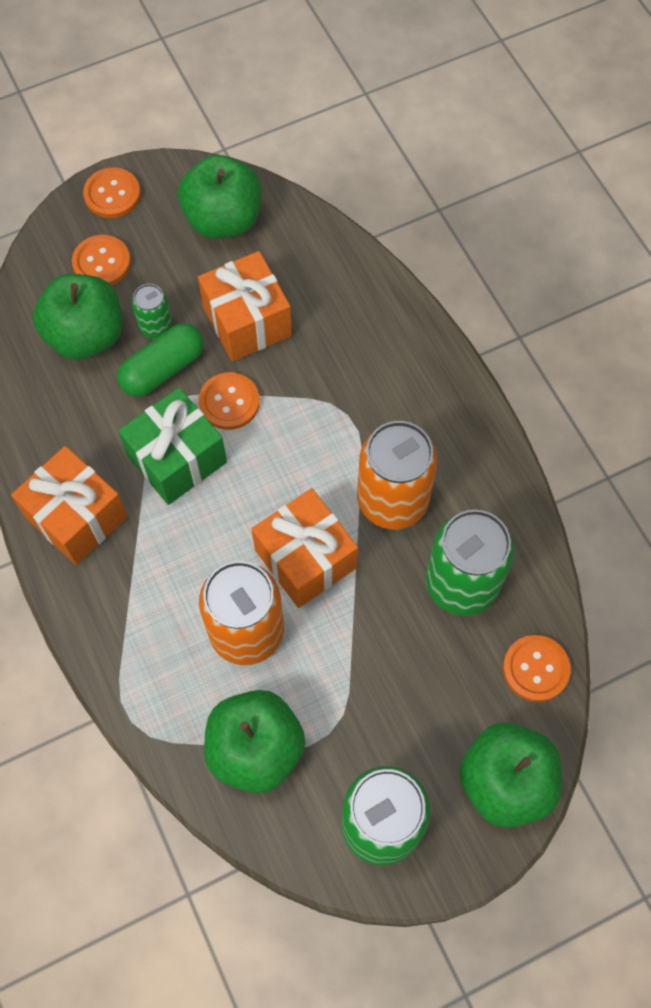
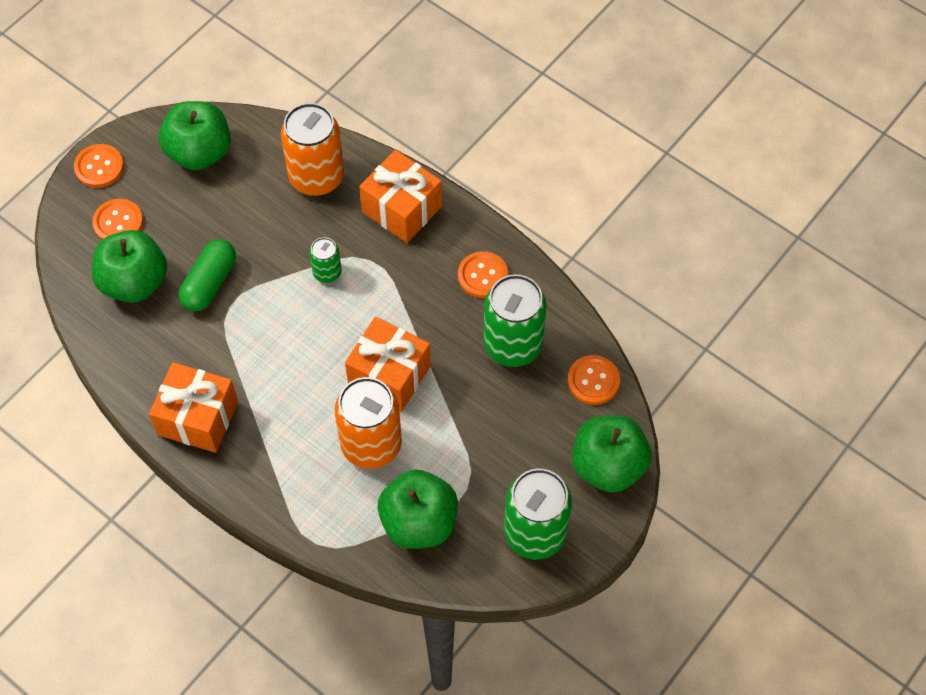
camera: 25 degrees left, 5 degrees down
green gift [118,388,227,505] -> none
green can [132,284,172,339] -> green can moved to [309,237,342,283]
orange gift [198,251,292,362] -> orange gift moved to [359,150,442,243]
orange button [199,372,260,430] -> orange button moved to [458,251,508,298]
orange can [357,421,438,530] -> orange can moved to [281,103,344,196]

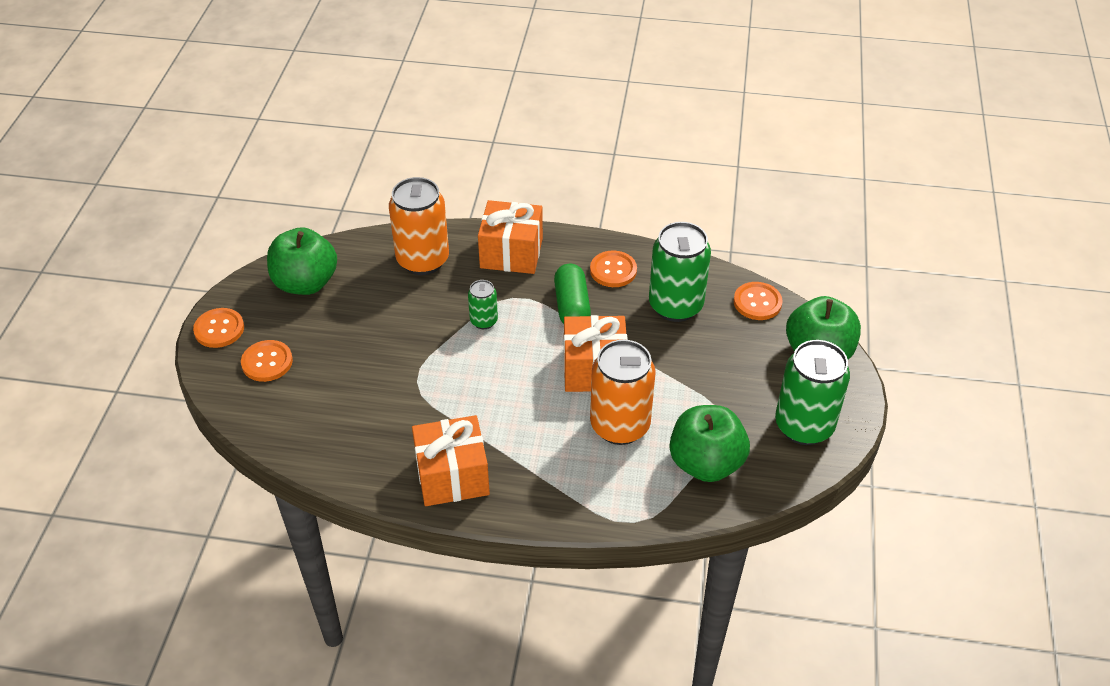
camera: 30 degrees left, 15 degrees down
green apple [92,230,167,303] -> none
green capsule [179,239,236,312] -> green capsule moved to [554,264,591,324]

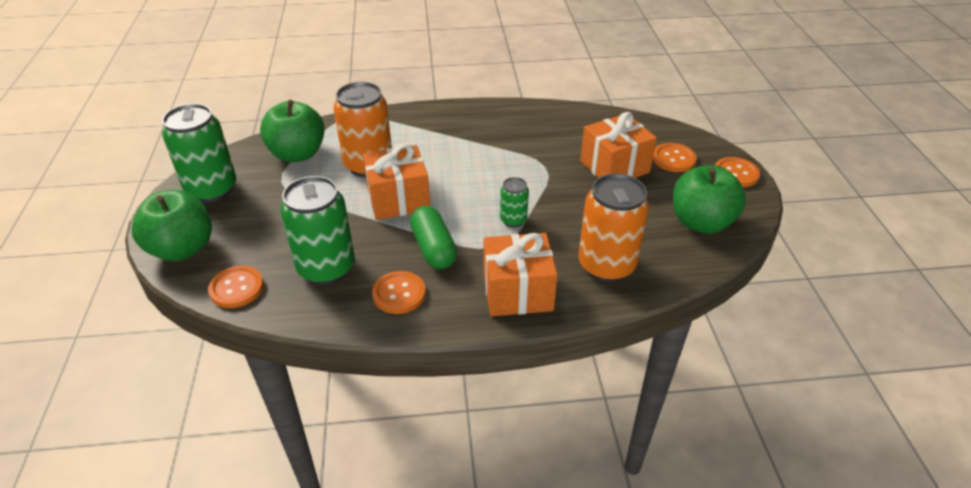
camera: 165 degrees right, 5 degrees down
orange gift [412,415,490,506] -> orange gift moved to [580,112,657,178]

